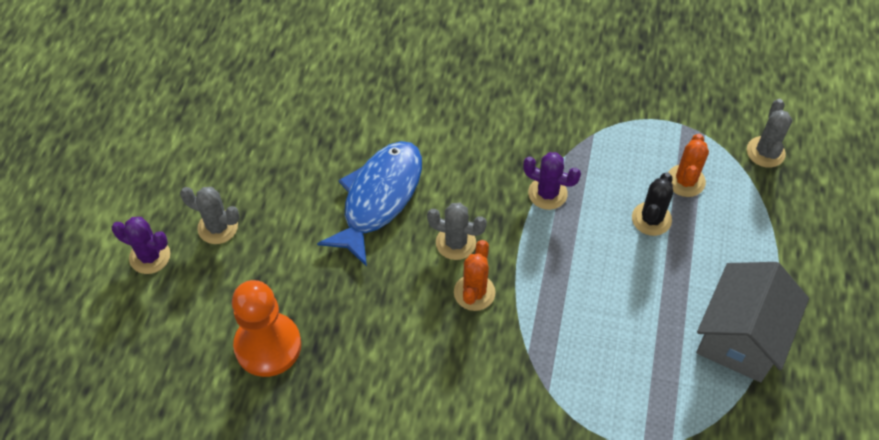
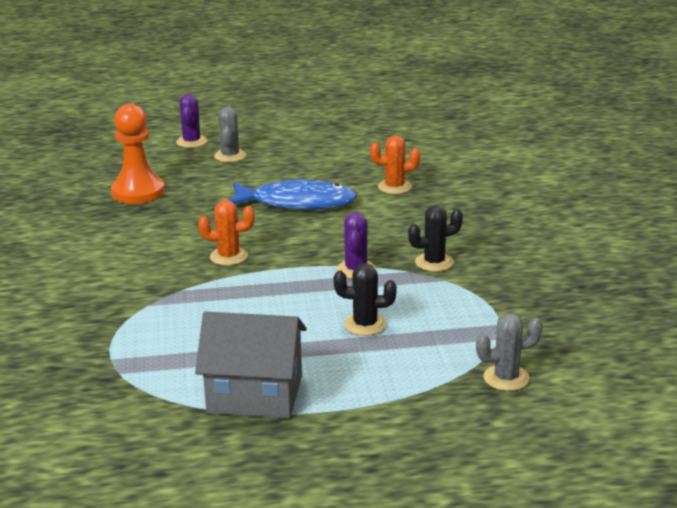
camera: 70 degrees right, 30 degrees down
grey cactus [427,203,487,260] -> none
orange cactus [668,134,709,197] -> orange cactus moved to [370,135,420,194]
none -> black cactus [408,205,463,272]

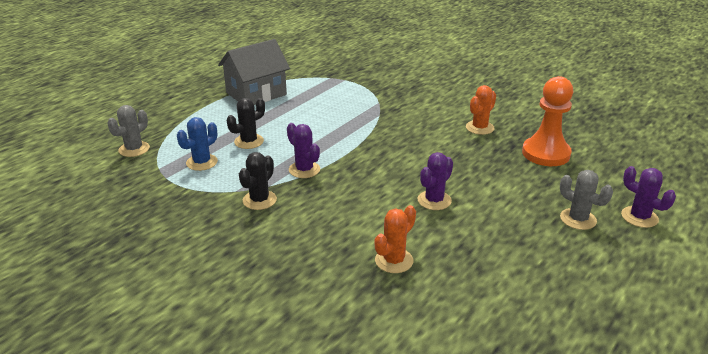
camera: 135 degrees right, 5 degrees up
orange cactus [198,200,255,265] -> orange cactus moved to [466,85,496,135]
blue fish [228,178,357,210] -> purple cactus [418,152,453,210]
none -> blue cactus [177,117,218,171]

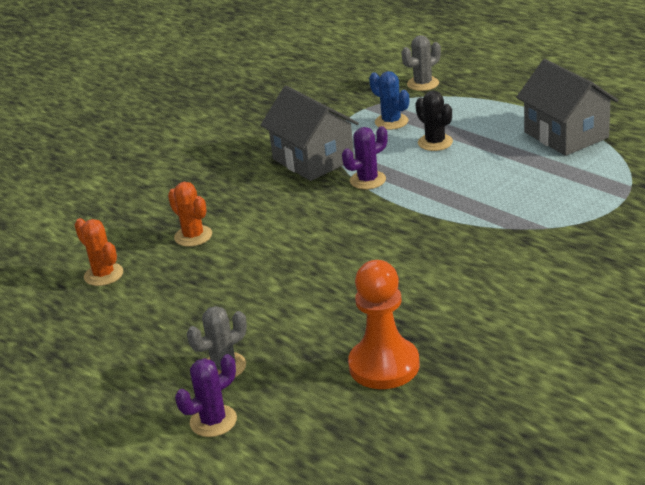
camera: 100 degrees right, 0 degrees up
grey cactus [107,105,150,157] -> grey cactus turned 75 degrees counterclockwise [401,35,441,91]
black cactus [239,152,277,210] -> grey house [260,86,359,181]
purple cactus [418,152,453,210] -> none
orange cactus [466,85,496,135] -> orange cactus moved to [75,218,123,286]

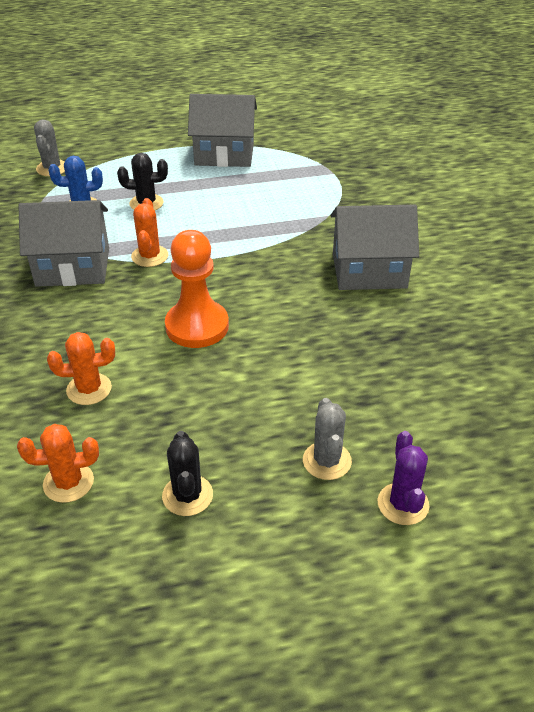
camera: 60 degrees left, 10 degrees up
purple cactus [342,126,388,190] -> orange cactus [131,198,168,267]
orange pawn [348,260,420,389] -> orange pawn moved to [165,230,229,348]
none -> black cactus [162,431,213,516]
none -> grey house [330,205,419,290]

